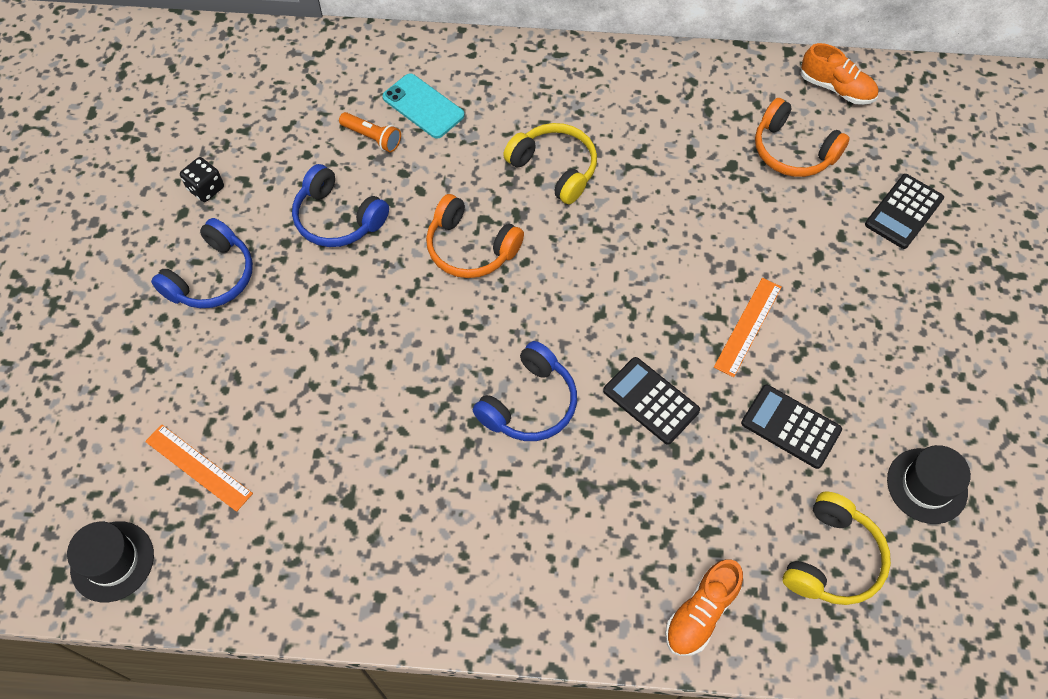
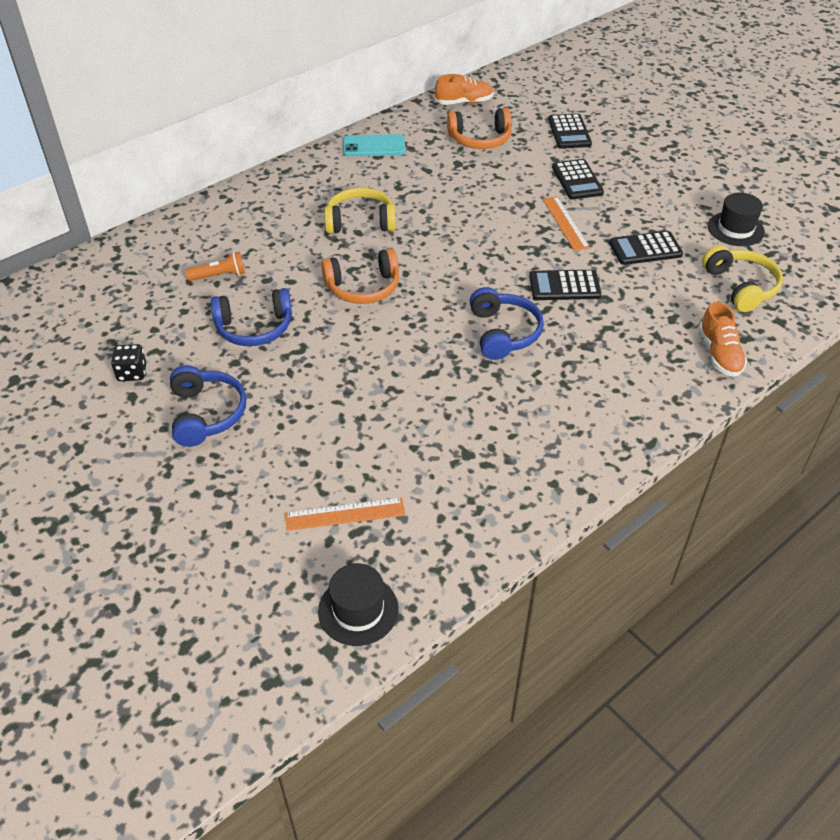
camera: 45 degrees left, 15 degrees down
turquoise phone [382,74,465,139] -> turquoise phone moved to [343,134,406,156]
none -> black calculator [552,159,604,200]

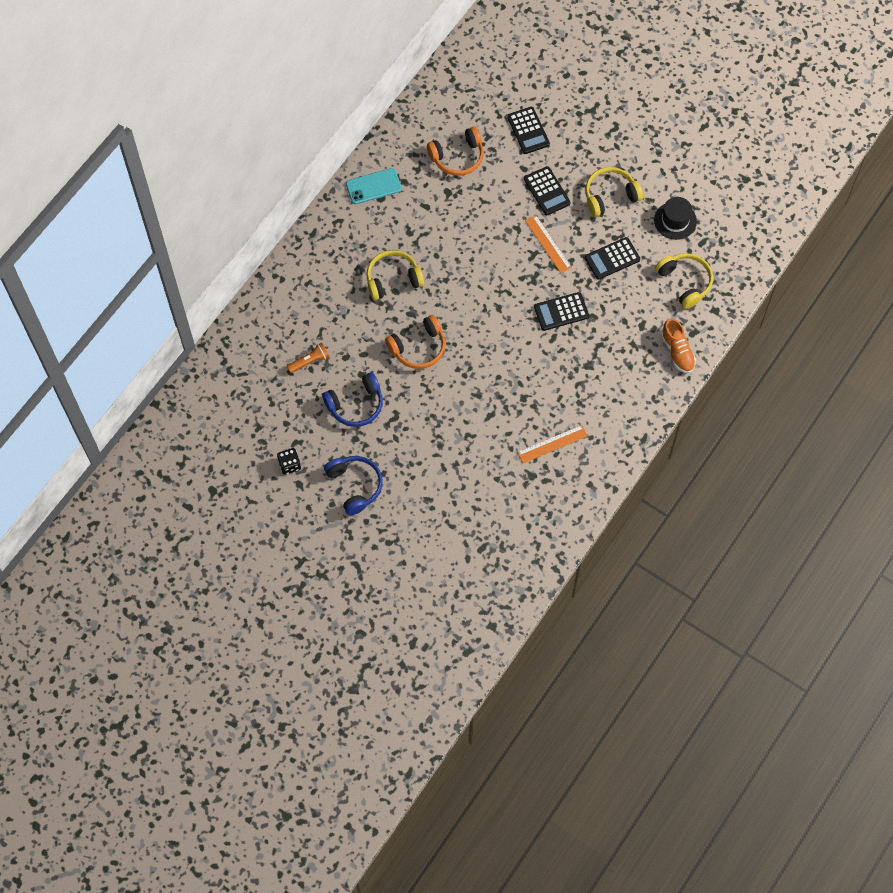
camera: 15 degrees left, 20 degrees up
orange ruler [285,498,405,531] -> orange ruler moved to [517,425,588,463]
black hat [318,563,399,646] -> none
orange shoe [435,74,494,105] -> none
blue headphones [470,287,544,360] -> none
none -> yellow headphones [585,167,643,217]

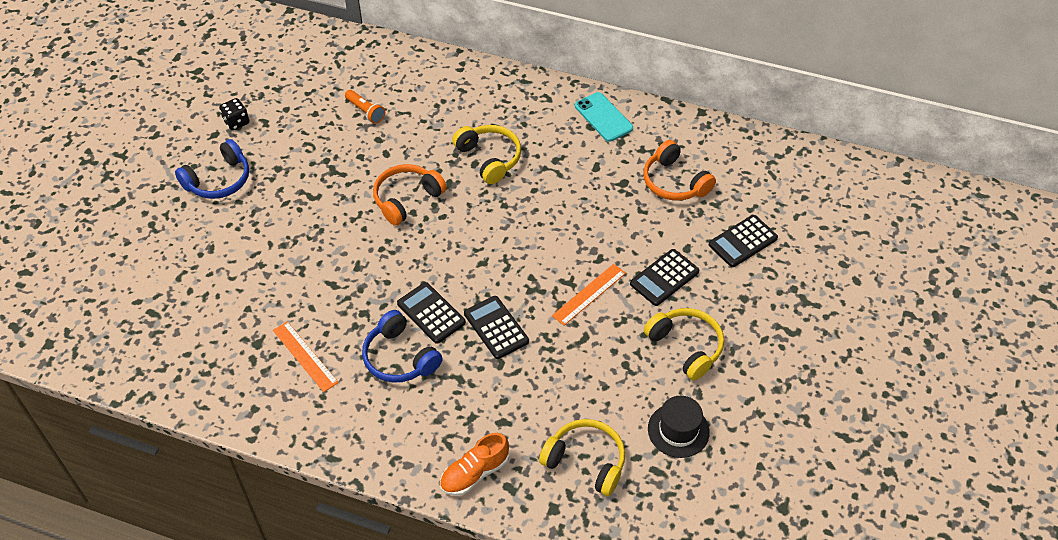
camera: 75 degrees right, 15 degrees down
blue headphones [322,372,383,427] -> blue headphones moved to [362,310,443,383]
orange headphones [385,315,446,369] -> orange headphones turned 90 degrees clockwise [373,164,447,226]
black calculator [585,237,640,280] -> black calculator moved to [397,282,466,344]
yellow headphones [655,253,713,309] -> yellow headphones turned 105 degrees counterclockwise [539,419,625,496]

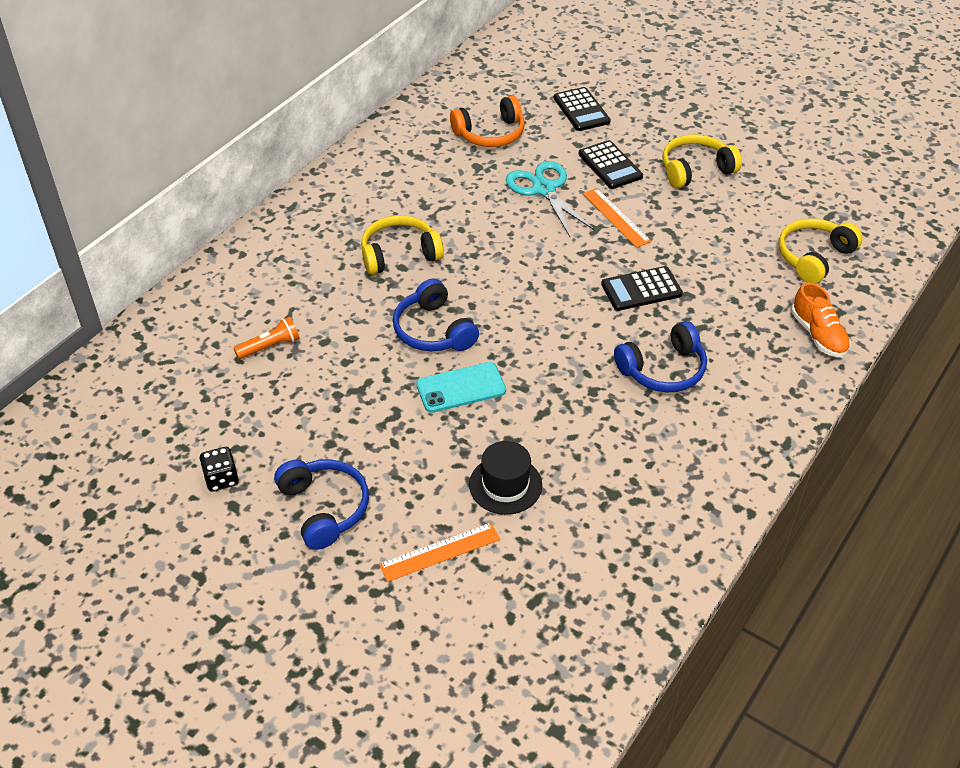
camera: 75 degrees left, 5 degrees down
orange ruler [273,321,339,392] -> orange ruler moved to [379,522,500,582]
orange headphones [373,164,447,226] -> blue headphones [393,279,479,351]
black calculator [397,282,466,344] -> none
turquoise phone [575,92,633,142] -> turquoise phone moved to [416,362,506,413]
black hat [648,396,710,458] -> black hat moved to [469,441,542,515]
none -> turquoise scissors [506,161,595,237]

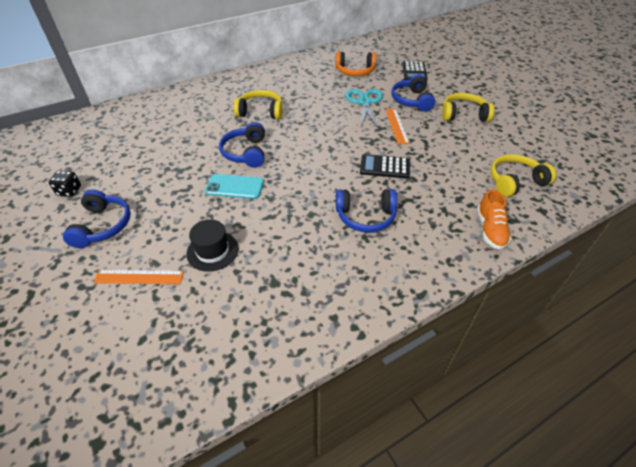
camera: 25 degrees right, 0 degrees up
orange flashlight [234,317,300,359] -> none
black calculator [579,140,643,189] -> blue headphones [391,74,435,112]

